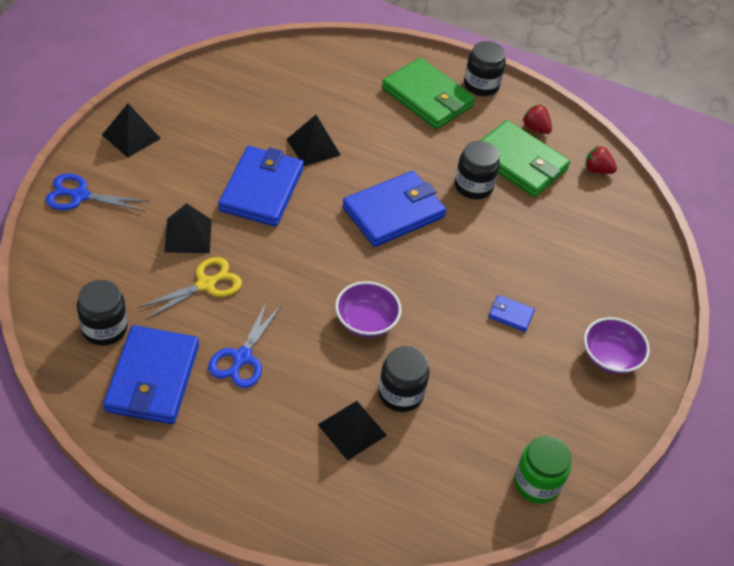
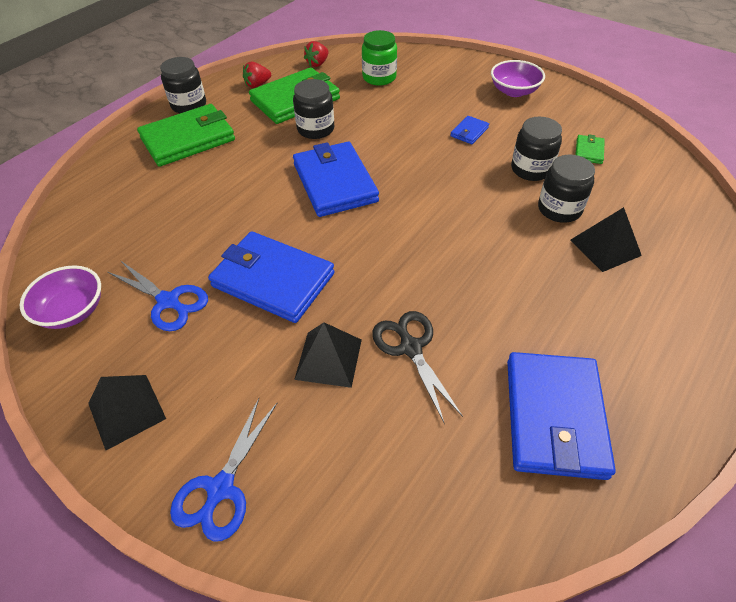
camera: 70 degrees left, 0 degrees up
black jar [77,280,128,346] -> black jar moved to [511,117,562,181]
blue wallet [103,325,199,424] -> blue wallet turned 75 degrees clockwise [507,352,616,480]
yellow scissors [138,257,242,319] -> black scissors [372,311,463,424]
blue scissors [208,301,282,388] -> blue scissors moved to [108,260,208,331]
black pyramid [287,115,341,166] -> none
purple bowl [335,281,402,337] -> purple bowl moved to [20,265,101,329]
green jar [514,436,571,504] -> green jar moved to [362,30,397,86]
none -> green wallet [575,134,605,164]

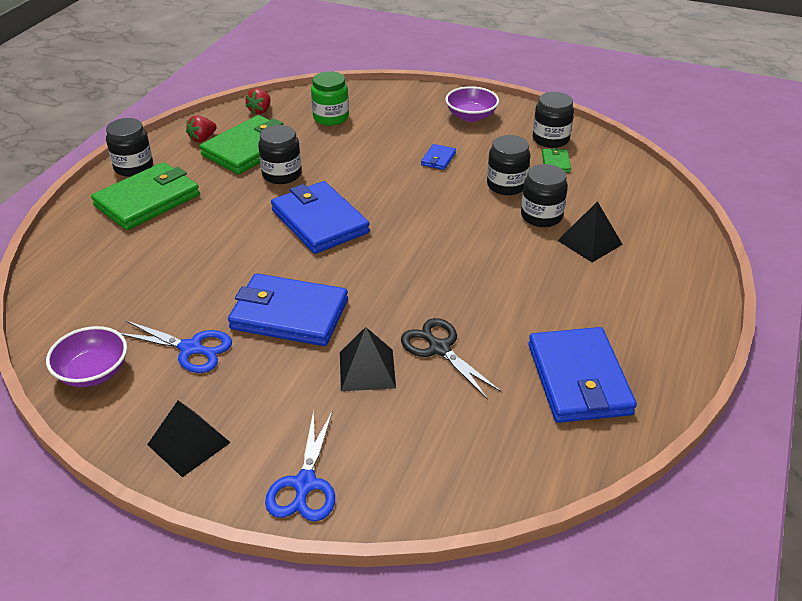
camera: 15 degrees left, 10 degrees down
none -> black jar [532,92,574,148]

